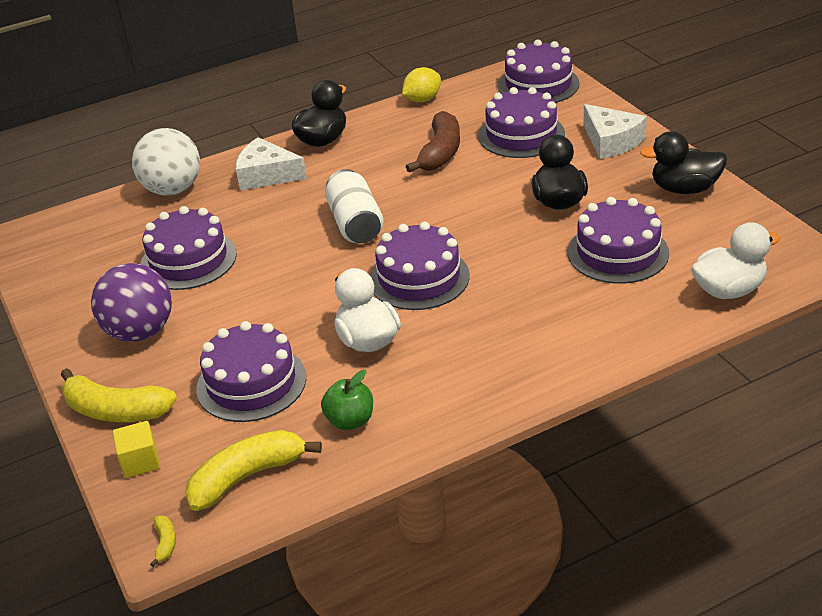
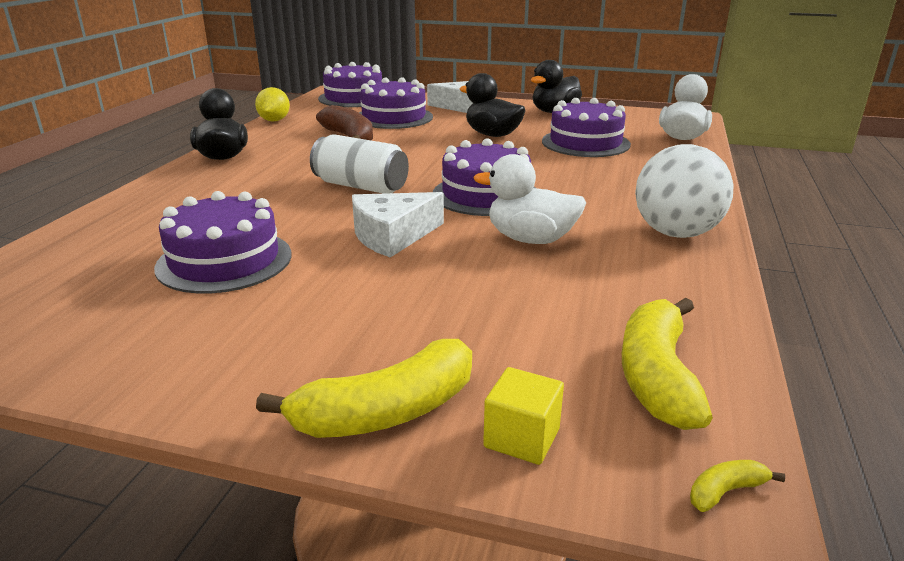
camera: 50 degrees left, 10 degrees down
purple ball [91,263,172,342] -> none
white ball [132,128,200,196] -> white ball moved to [635,144,734,238]
yellow banana [150,515,176,567] -> yellow banana turned 60 degrees counterclockwise [690,460,785,512]
purple cake [196,321,306,422] -> none
white cheese [236,137,307,190] -> white cheese moved to [352,192,444,258]
green apple [321,370,373,430] -> none

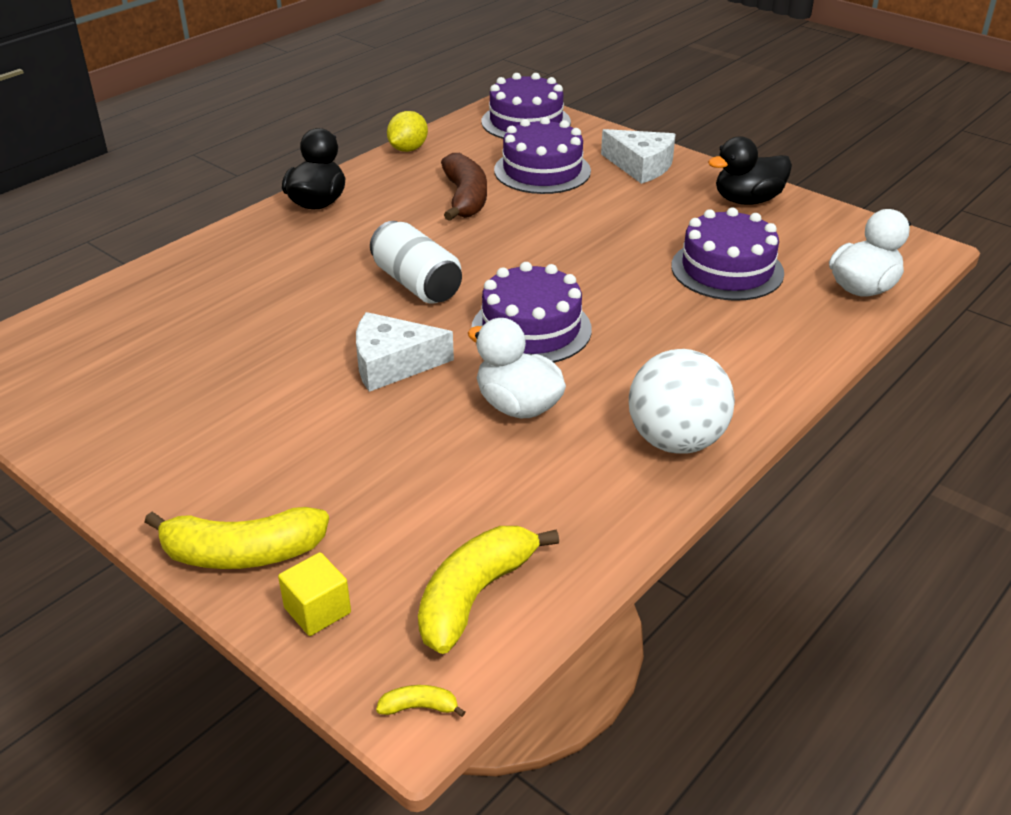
camera: 25 degrees right, 10 degrees up
purple cake [154,191,291,293] -> none
black duck [460,73,525,137] -> none

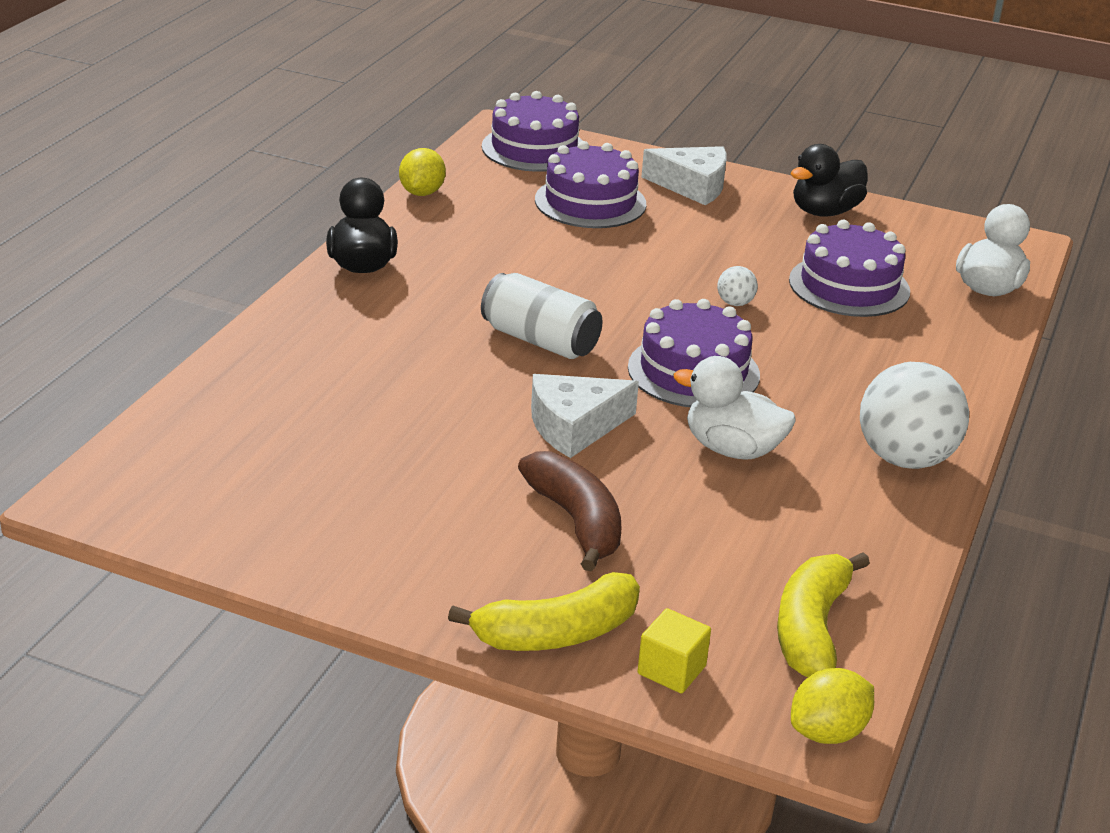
camera: 20 degrees left, 5 degrees down
yellow banana [376,685,465,717] -> yellow lemon [791,668,874,744]
brown banana [441,153,487,221] -> brown banana moved to [518,451,622,571]
none -> white ball [717,266,758,306]

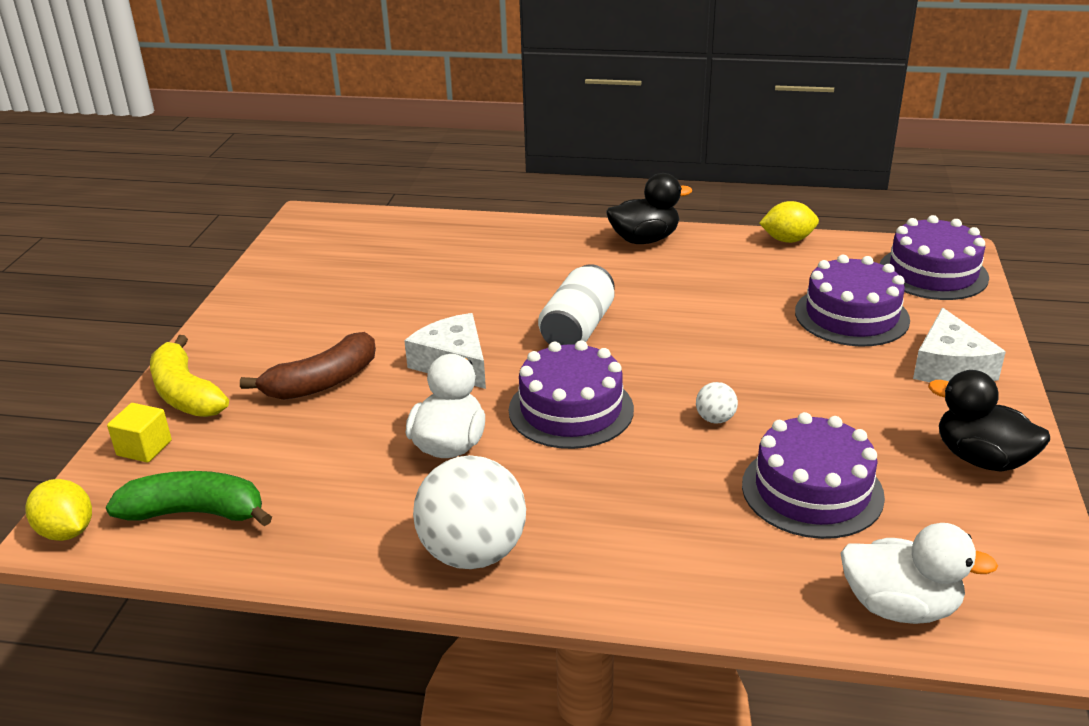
camera: 80 degrees right, 0 degrees up
yellow banana [777,552,870,677] -> green banana [106,471,272,526]

